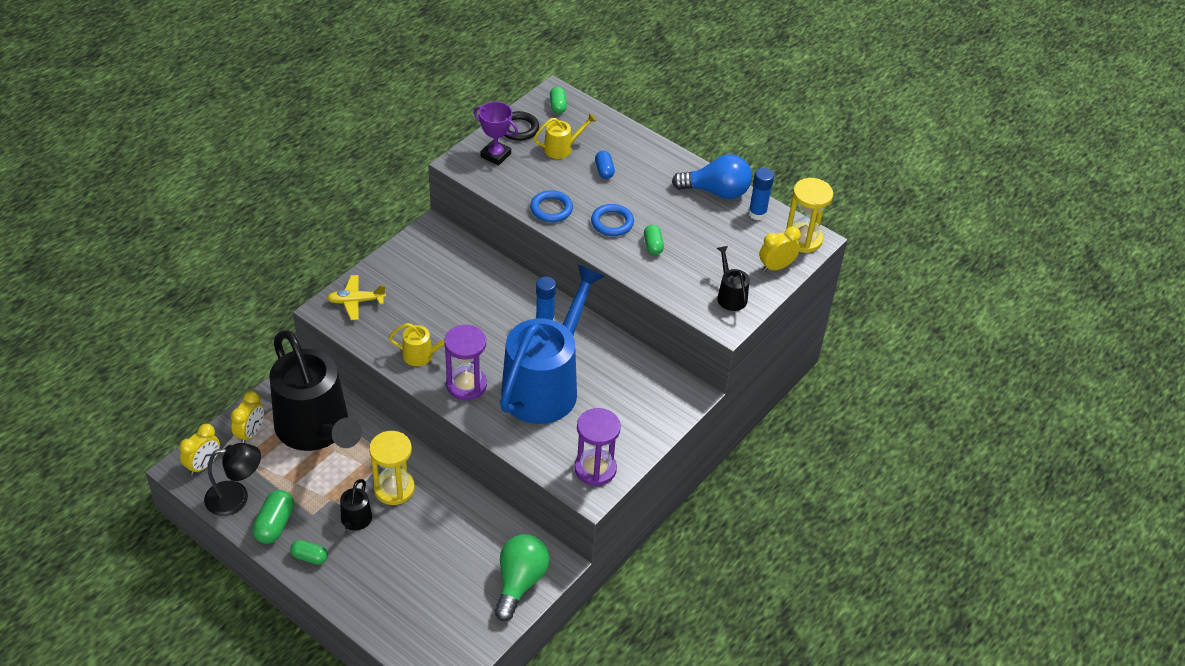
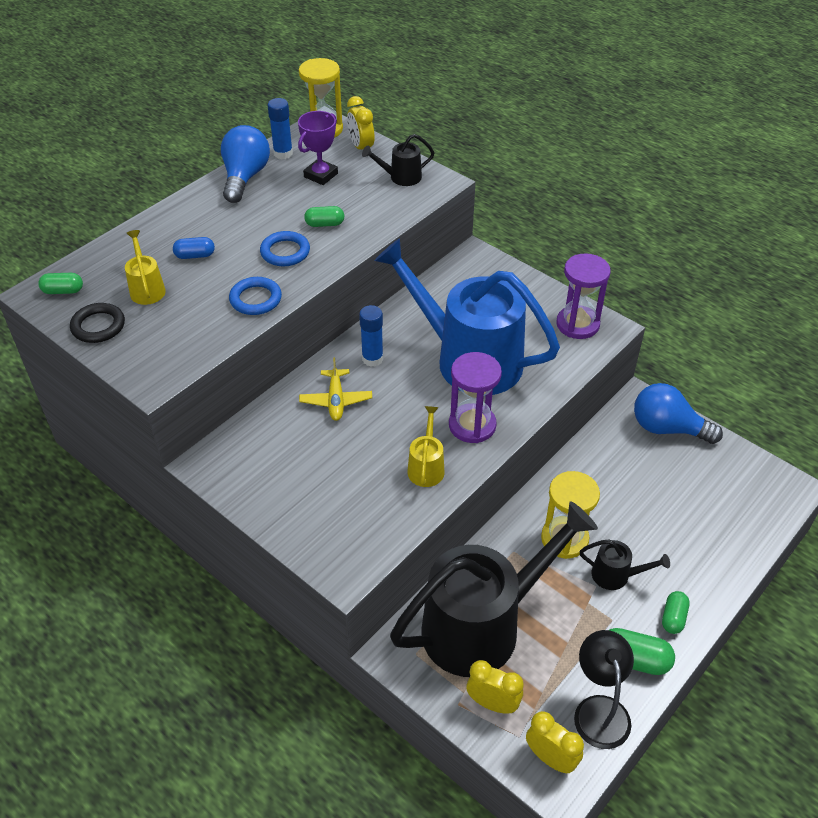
camera: 85 degrees left, 0 degrees up
yellow plane [327,275,386,320] -> yellow plane moved to [299,357,372,421]
purple trophy [474,101,518,166] -> purple trophy moved to [298,111,338,185]
green light bulb [494,534,550,621] -> blue light bulb [634,383,723,444]

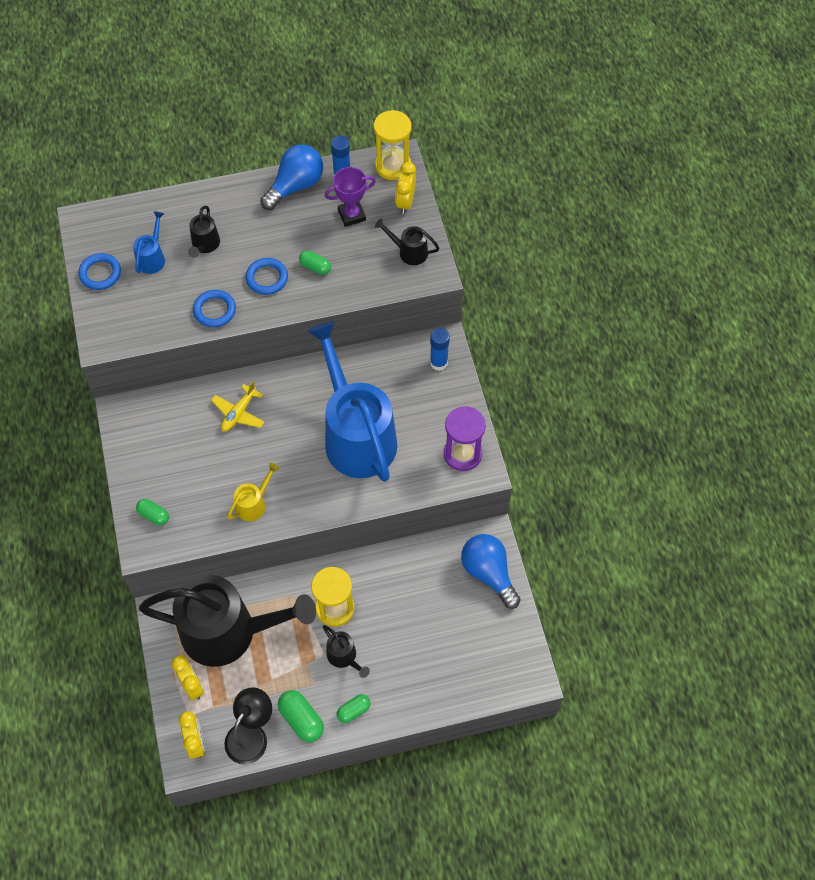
camera: 35 degrees right, 15 degrees up
green capsule [38,273,83,294] -> green capsule moved to [136,499,169,526]
black ring [70,303,125,343] -> blue ring [78,253,121,290]
yellow watering can [125,230,166,305] -> blue watering can [133,211,165,274]
blue capsule [173,237,215,259] -> black watering can [188,206,220,258]
blue glue stick [359,305,383,367] -> blue glue stick moved to [430,328,450,371]
purple hourglass [449,352,502,443] -> none

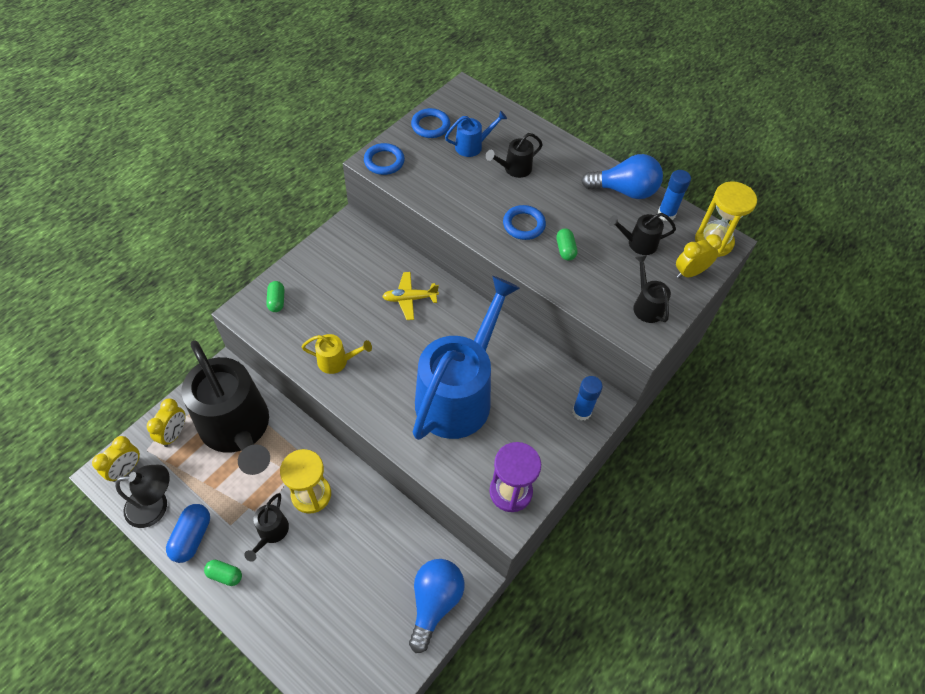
camera: 50 degrees right, 5 degrees down
blue ring [193,290,236,328] -> blue ring moved to [364,143,405,175]
green capsule [278,690,324,742] -> blue capsule [166,504,210,563]
purple trophy [325,167,376,227] -> black watering can [608,213,676,255]

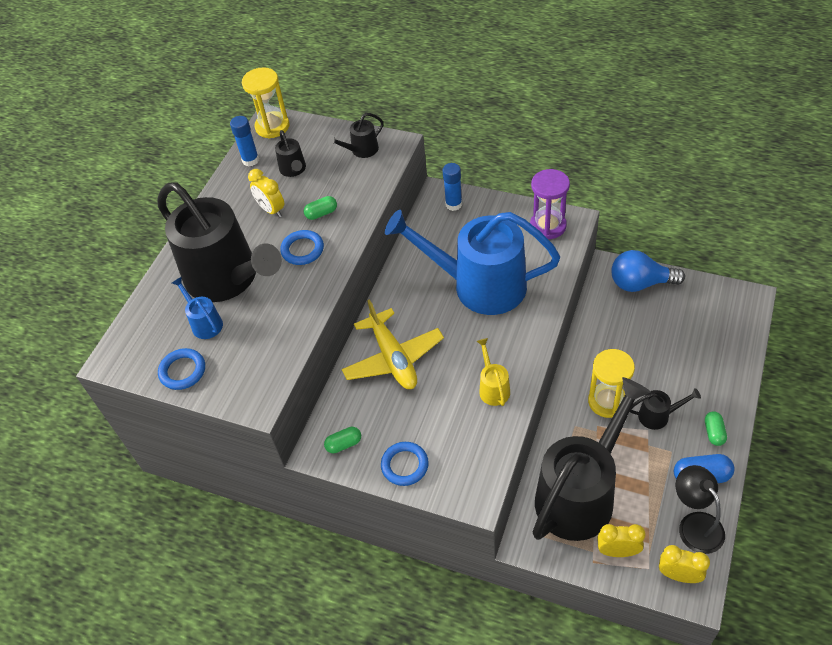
camera: 100 degrees left, 5 degrees down
green capsule [266,281,284,312] -> green capsule moved to [324,427,361,453]
blue ring [364,143,405,175] -> blue ring moved to [381,442,429,486]
yellow plane [382,272,439,320] -> yellow plane [342,299,444,389], size x1.71
black watering can [486,133,543,178] -> black watering can [157,182,282,302], size x2.49
blue light bulb [581,154,663,199] -> none
yellow clock [676,234,722,278] -> yellow clock moved to [248,169,284,217]

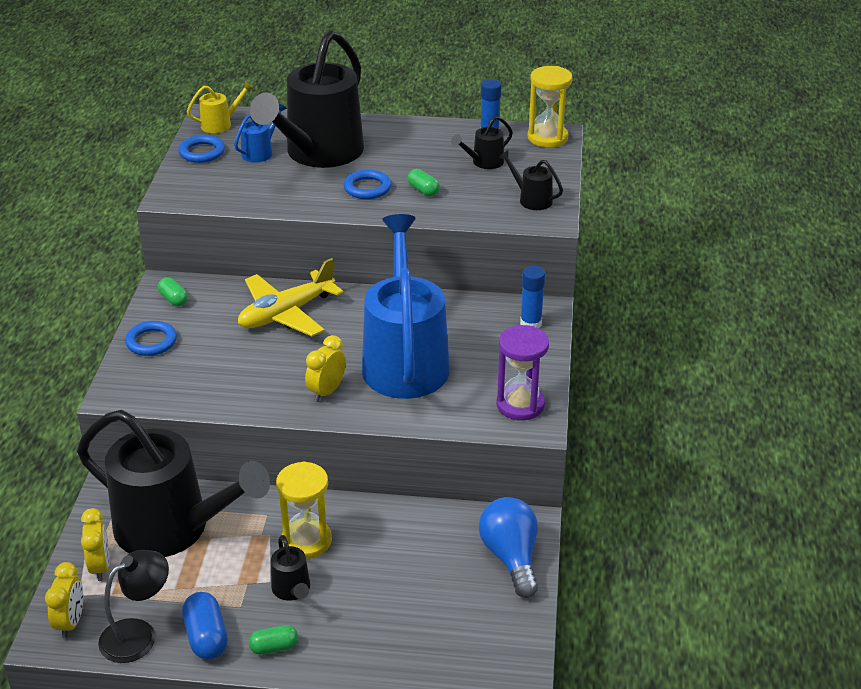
camera: 70 degrees right, 15 degrees down
yellow clock [248,169,284,217] -> yellow clock moved to [305,335,346,402]
yellow watering can [477,338,510,406] -> yellow watering can moved to [187,81,254,133]

